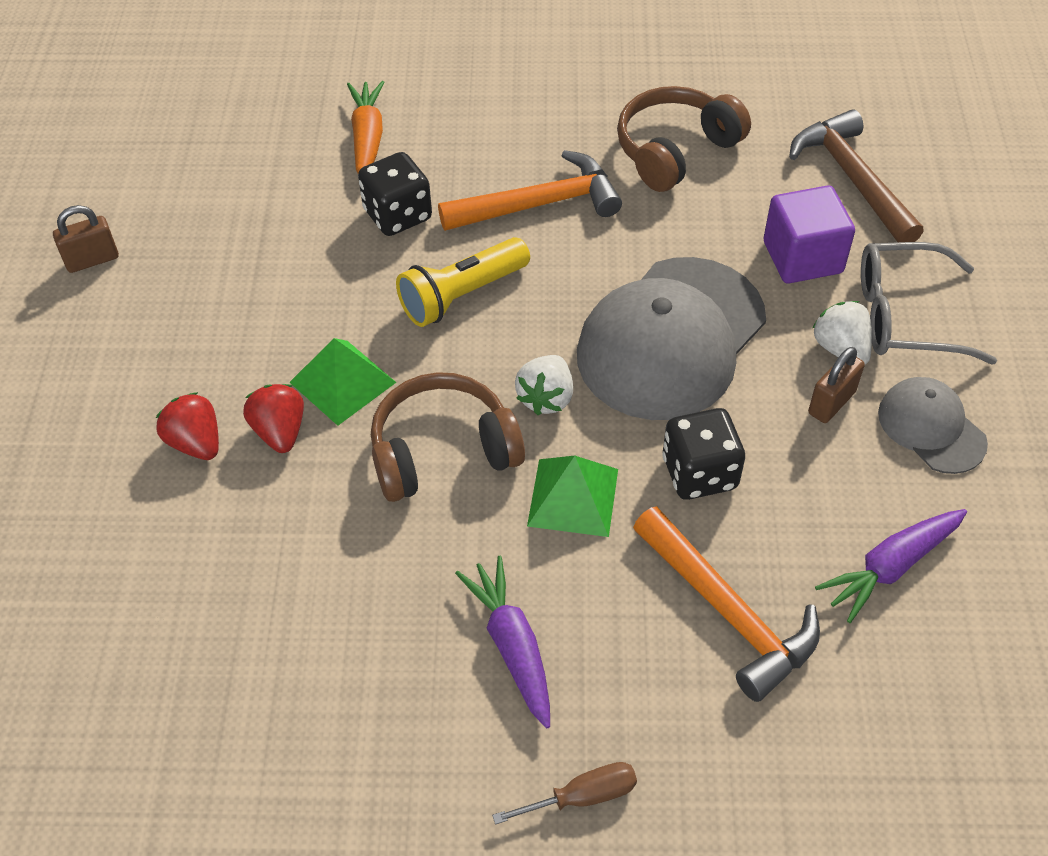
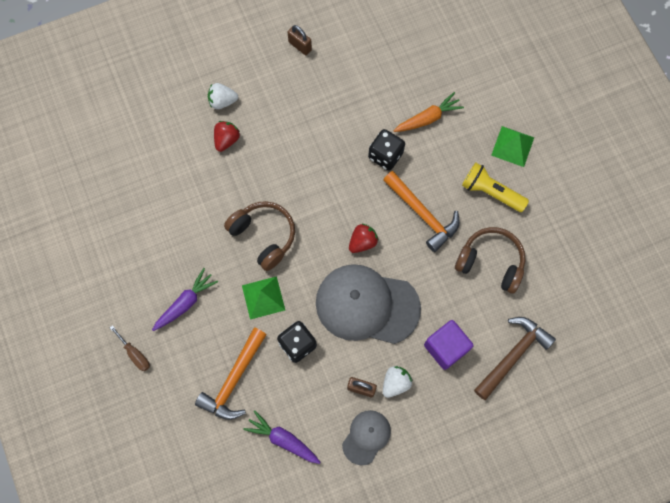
camera: 65 degrees right, 20 degrees up
red strawberry [243,384,304,453] -> red strawberry moved to [349,224,379,253]
green pyramid [290,338,396,426] -> green pyramid moved to [491,126,534,167]
yellow flashlight [396,237,530,327] -> yellow flashlight moved to [462,162,529,212]
white strawberry [515,355,573,415] -> white strawberry moved to [208,83,238,109]
grey glasses [861,242,997,364] -> none

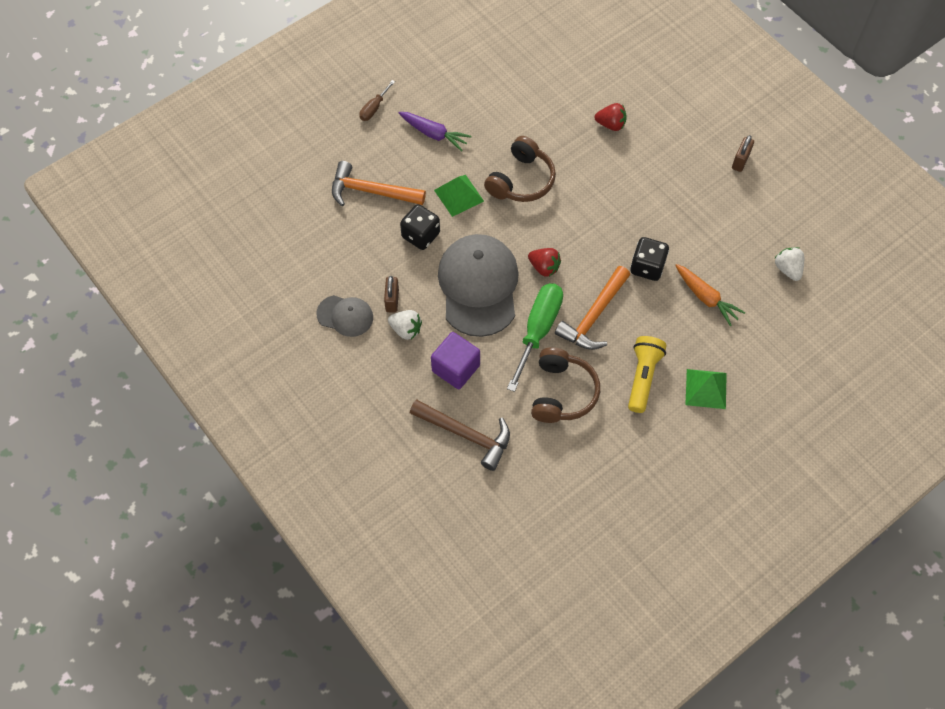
camera: 75 degrees right, 10 degrees down
white strawberry [208,83,238,109] -> white strawberry moved to [774,247,804,281]
purple carrot [243,410,321,464] -> none
none -> green screwdriver [507,283,563,392]

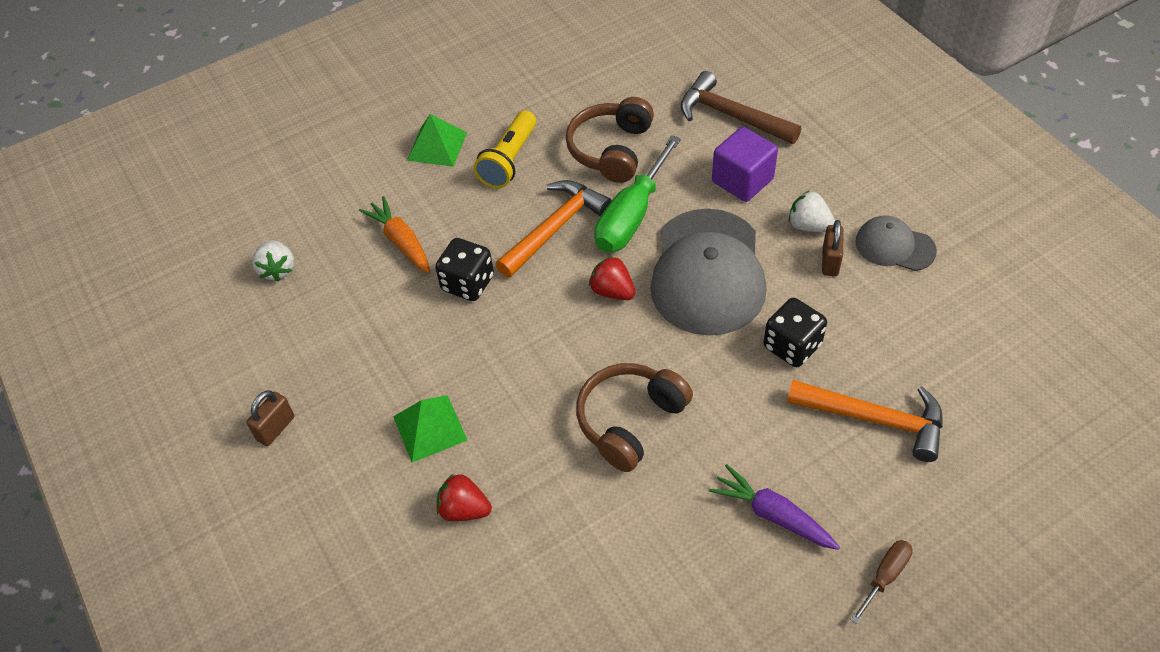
camera: 170 degrees left, 10 degrees down
green pyramid [434,175,484,217] -> green pyramid moved to [393,395,467,463]

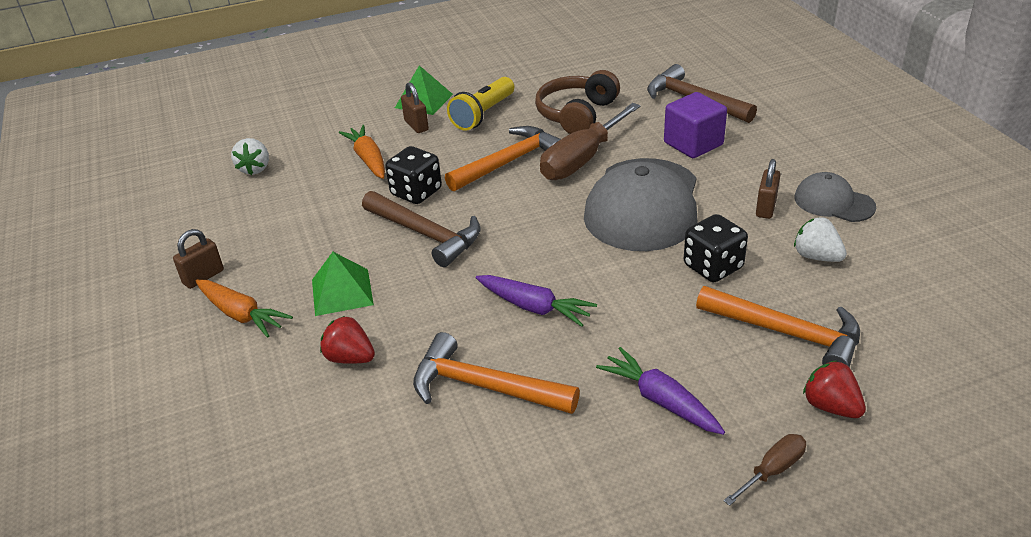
camera: 10 degrees right, 15 degrees down
brown headphones [576,363,693,472] -> purple carrot [476,275,597,327]
red strawberry [589,256,635,300] -> red strawberry moved to [803,360,866,418]
green screwdriver [594,135,681,252] -> brown screwdriver [540,103,641,180]
white strawberry [789,190,835,232] -> white strawberry moved to [794,217,847,262]
none -> orange carrot [195,280,293,338]
none -> brown hammer [362,191,480,267]
none -> brown padlock [401,82,429,133]
none -> orange hammer [413,332,580,414]

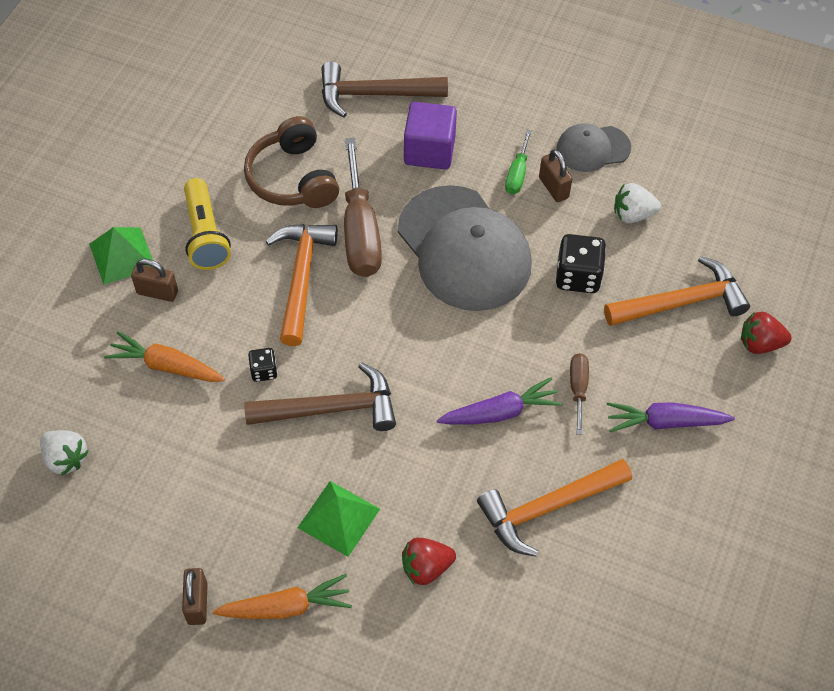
camera: 50 degrees left, 20 degrees up
black dice [385,146,442,204] -> black dice [248,348,278,382], size x0.55
brown screwdriver [724,434,806,506] -> brown screwdriver moved to [570,353,589,435]
none -> green screwdriver [505,130,532,194]

